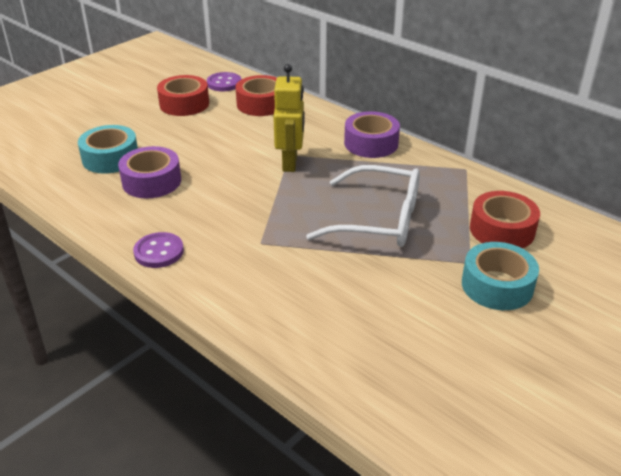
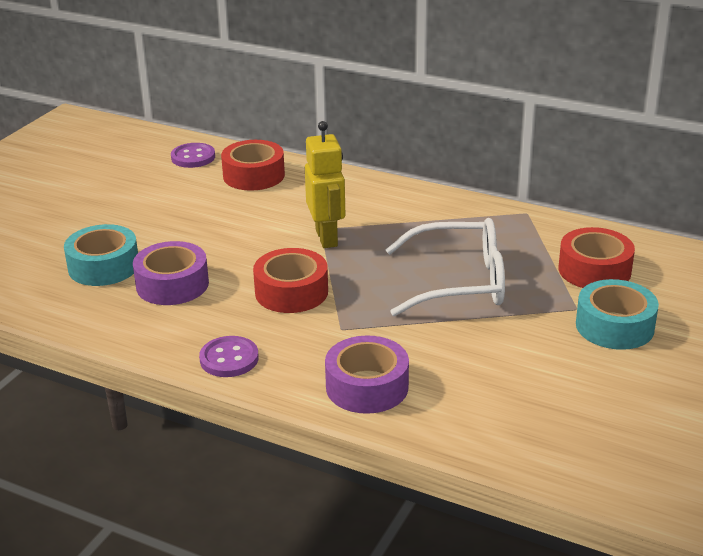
camera: 15 degrees left, 5 degrees down
red tape [157,75,209,116] -> red tape moved to [253,248,328,313]
purple tape [344,111,400,158] -> purple tape moved to [325,335,409,414]

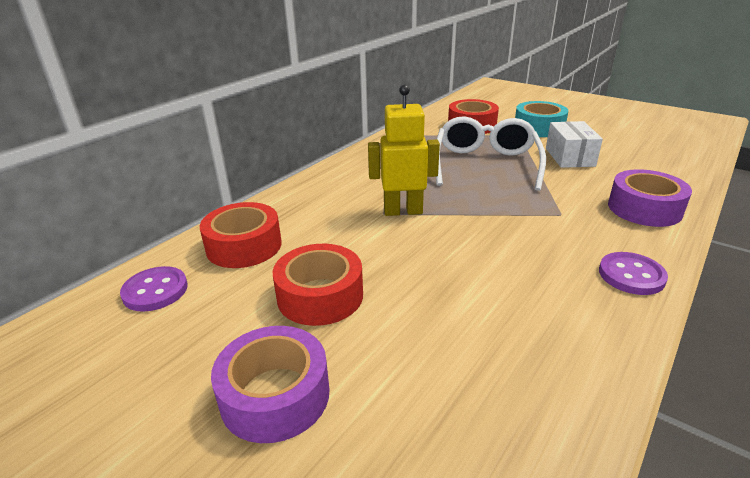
camera: 80 degrees left, 0 degrees up
turquoise tape [64,224,138,286] -> none
purple tape [133,241,209,305] -> purple tape moved to [211,326,330,443]
red tape [253,248,328,313] -> red tape moved to [273,244,363,326]
none -> white box [546,121,603,168]

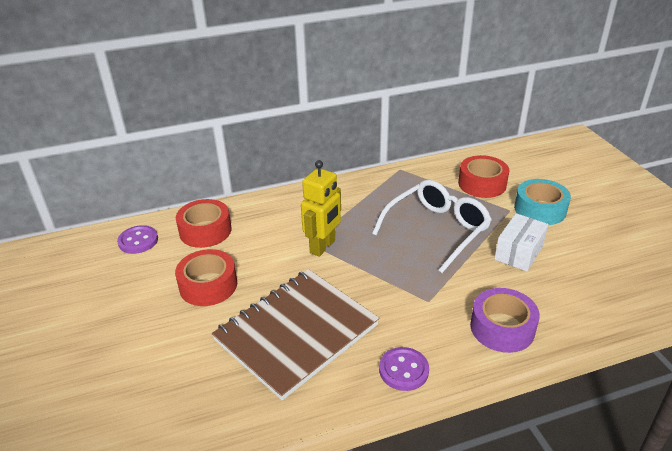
camera: 35 degrees right, 5 degrees up
purple tape [211,326,330,443] -> none
yellow robot [368,85,440,216] -> yellow robot turned 90 degrees clockwise [301,160,341,257]
none -> brown notebook [212,269,380,400]

